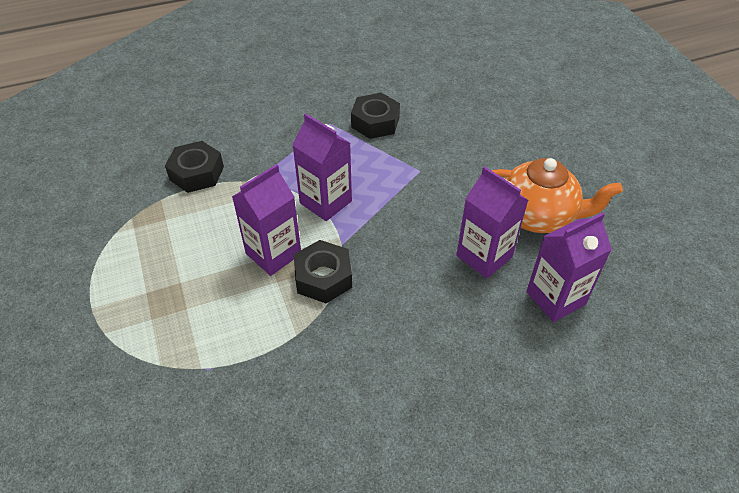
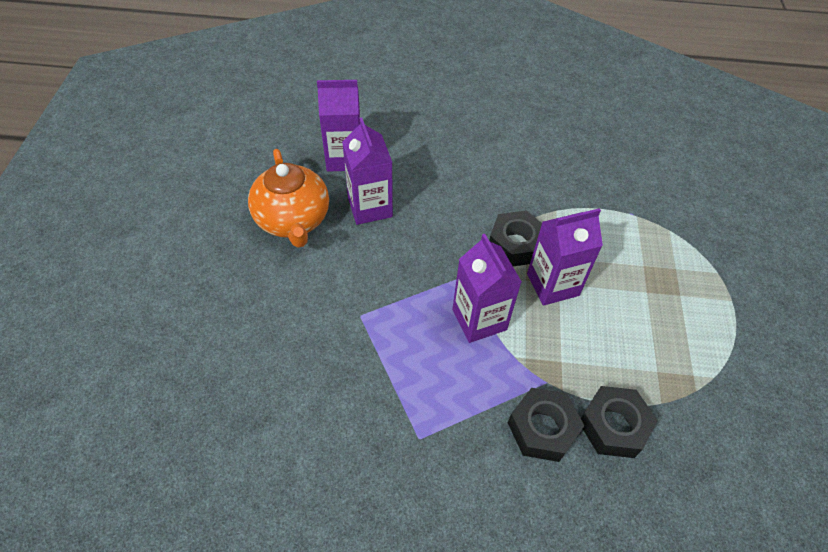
camera: 155 degrees left, 5 degrees up
black nut [351,93,400,139] -> black nut moved to [508,388,584,462]
orange teapot [491,158,623,233] -> orange teapot turned 150 degrees counterclockwise [248,149,329,248]

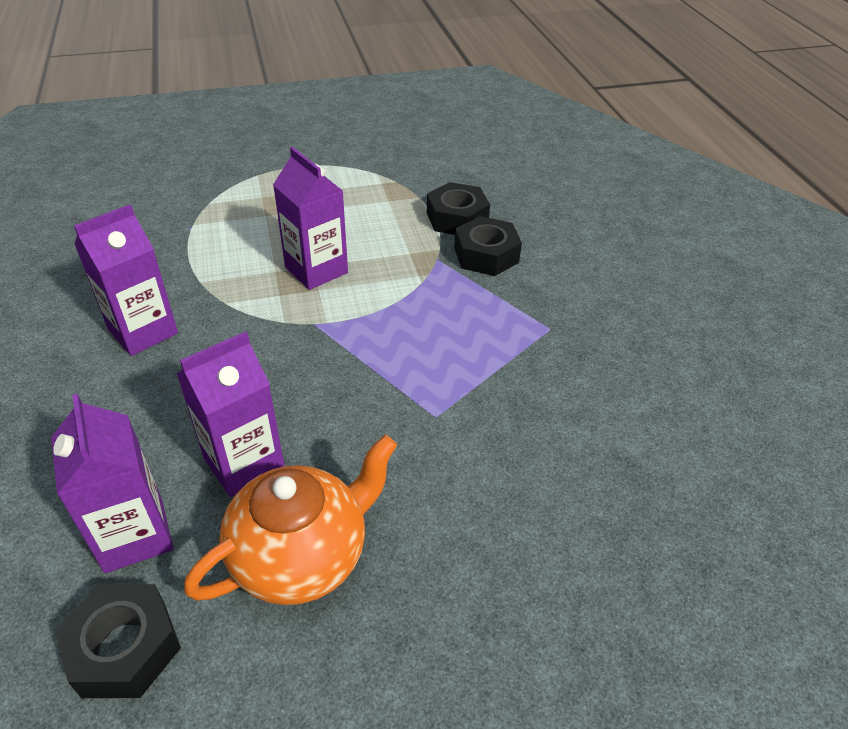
camera: 110 degrees left, 10 degrees down
purple carton [452,234,522,343] -> purple carton moved to [74,204,178,356]
black nut [489,211,542,266] -> black nut moved to [55,584,181,698]

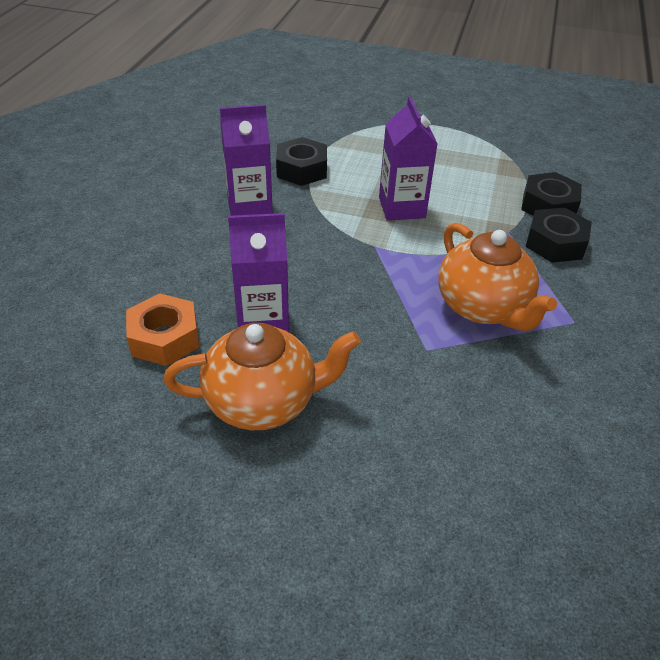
camera: 30 degrees right, 0 degrees up
purple carton [51,394,173,573] -> orange nut [126,293,199,366]
black nut [55,584,181,698] -> black nut moved to [276,137,327,186]
none -> orange teapot [438,223,557,331]

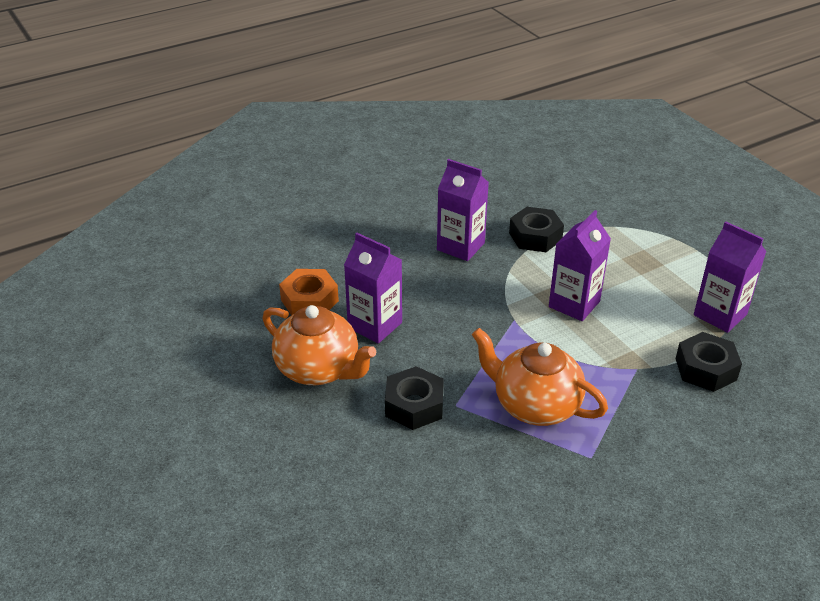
camera: 45 degrees right, 5 degrees down
orange teapot [438,223,557,331] -> orange teapot turned 105 degrees clockwise [472,328,608,426]
black nut [526,207,592,263] -> black nut moved to [385,366,444,430]
none -> purple carton [694,221,766,333]

